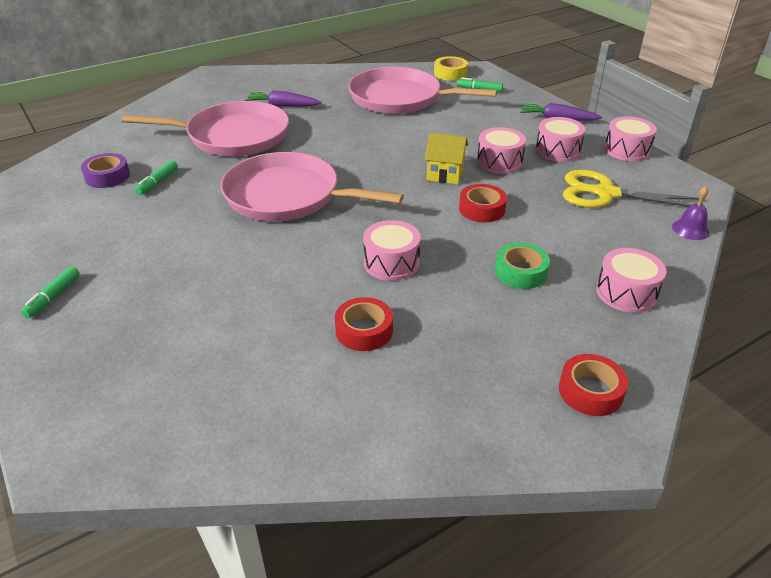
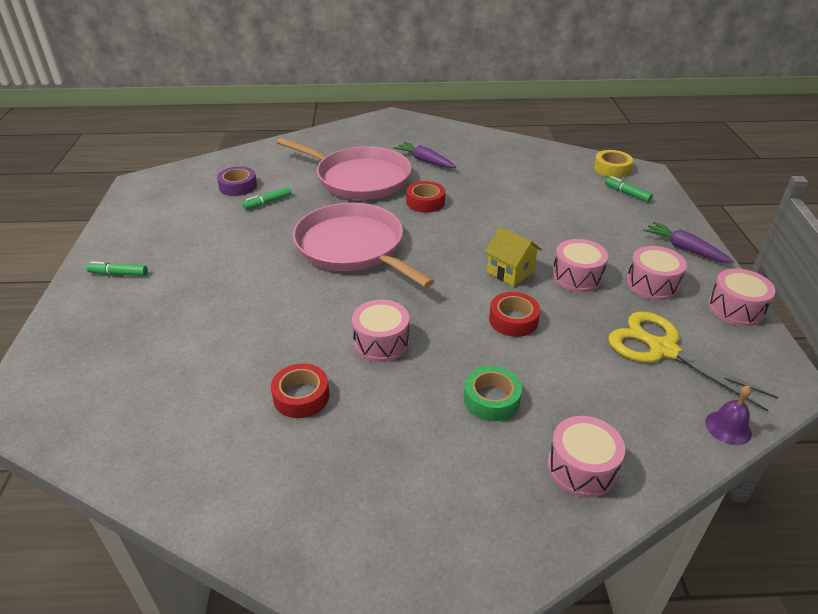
camera: 30 degrees right, 0 degrees up
green marker [21,267,80,318] -> green marker turned 45 degrees clockwise [87,261,148,276]
pink pan [348,67,497,114] -> none
red tape [559,354,628,416] -> red tape moved to [406,181,445,213]

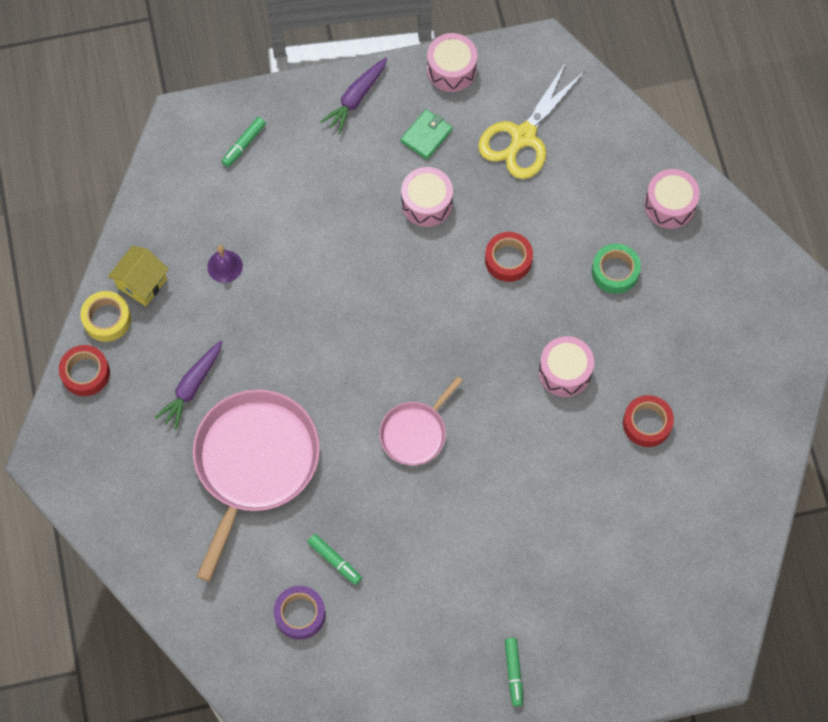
camera: 100 degrees left, 30 degrees up
pink pan [293,203,434,288] -> pink pan [379,376,463,465], size x0.53
red tape [406,181,445,213] -> red tape moved to [59,345,110,396]
yellow house [485,227,542,286] -> yellow house moved to [108,246,169,306]
yellow tape [594,150,633,178] -> yellow tape moved to [80,291,131,342]
pink drum [627,246,687,300] -> green wallet [400,109,452,160]
purple bell [705,385,752,445] -> purple bell moved to [207,245,243,283]

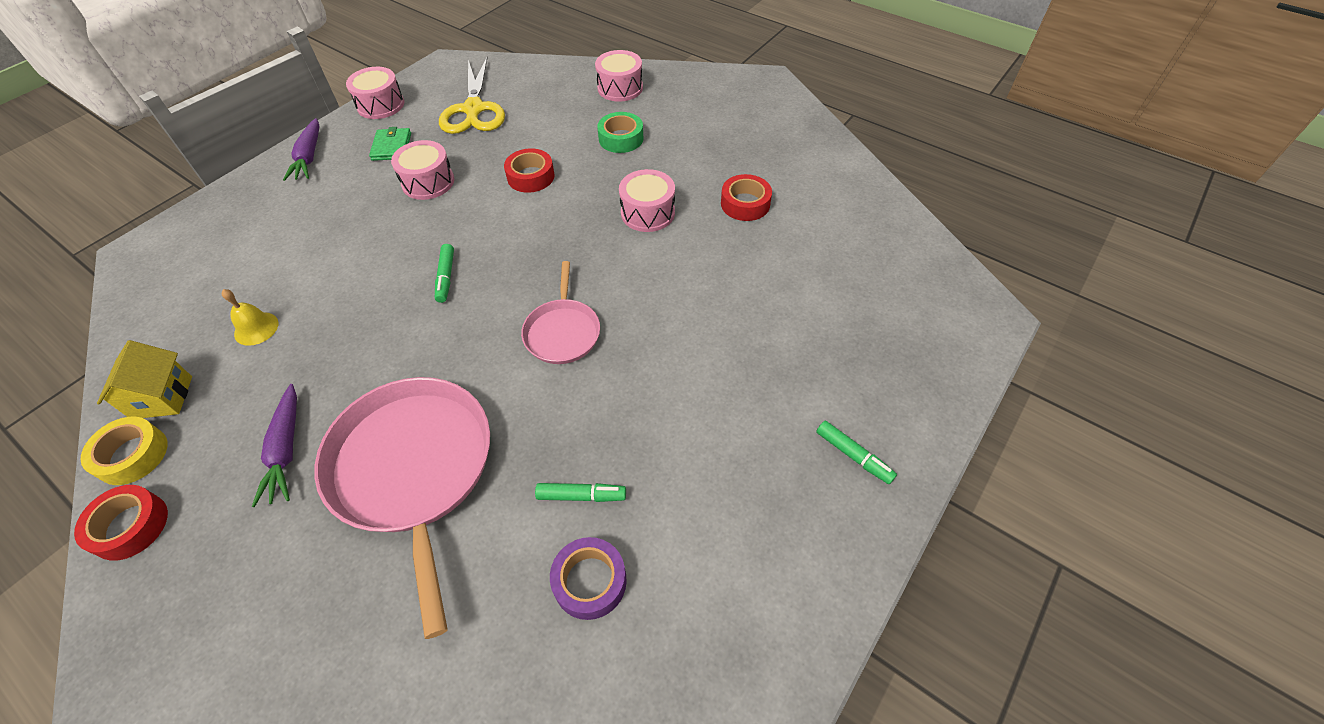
camera: 40 degrees left, 15 degrees down
purple bell [207,245,243,283] -> yellow bell [222,289,278,346]
green marker [221,117,266,167] -> green marker moved to [435,244,454,303]

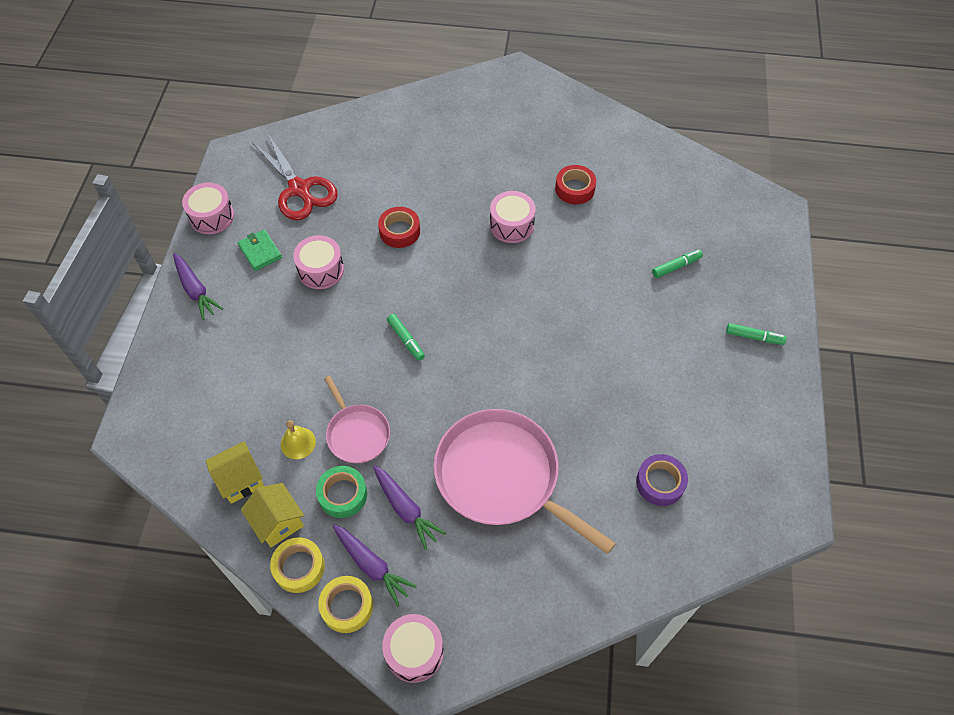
camera: 30 degrees left, 5 degrees up
red tape [74,485,168,561] -> yellow tape [318,576,373,633]
yellow scissors [439,57,505,134] -> red scissors [252,134,338,220]
pink pan [521,261,600,364] -> pink pan moved to [324,376,390,463]
green marker [535,483,626,502] -> green marker moved to [652,250,703,278]
pink drum [595,50,643,102] -> pink drum moved to [382,614,444,683]
green tape [597,112,644,153] -> green tape moved to [316,466,367,518]
none -> yellow house [206,441,264,504]
none -> purple carrot [332,524,417,606]

